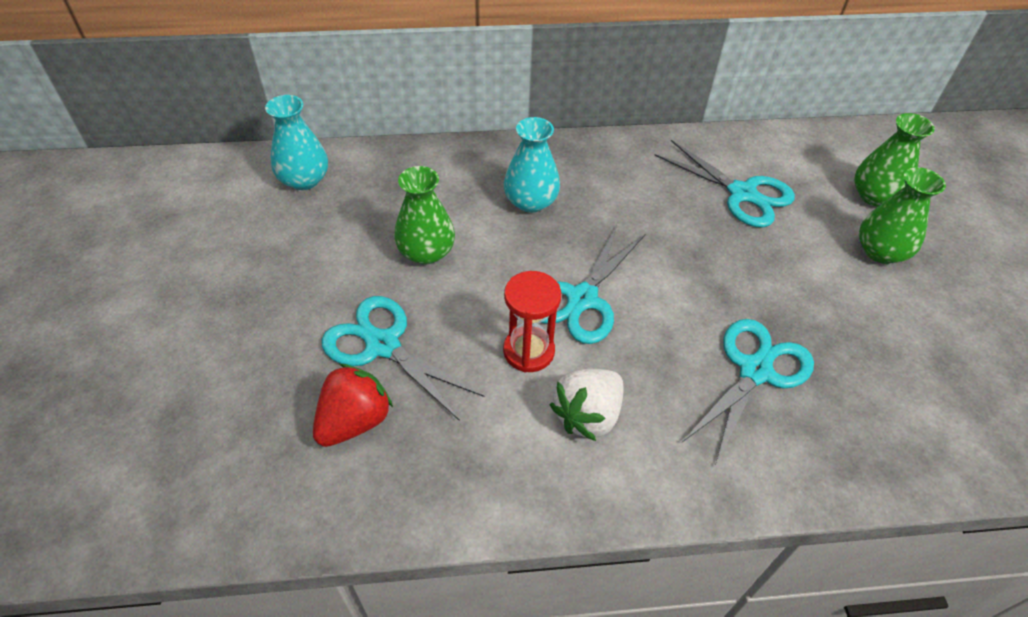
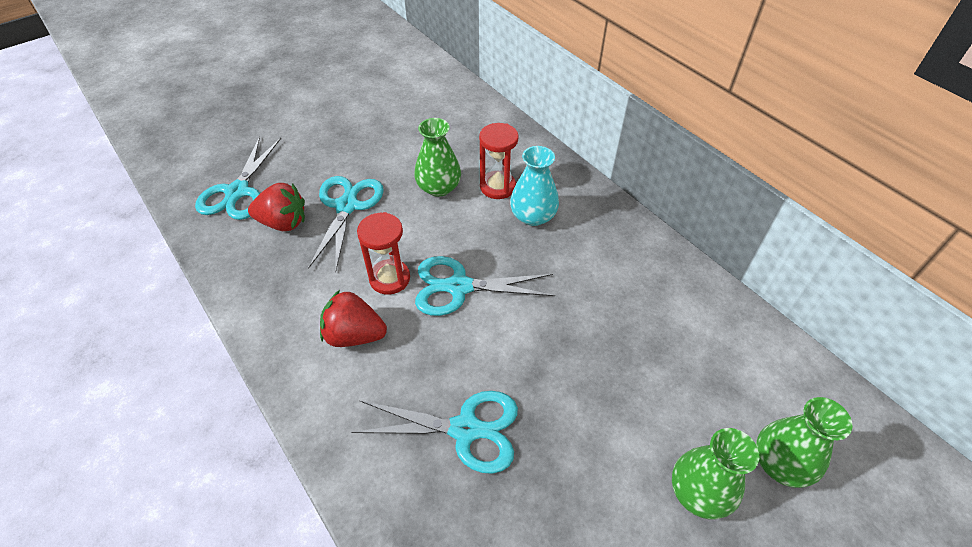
camera: 60 degrees right, 0 degrees up
turquoise vase [265,95,328,190] -> none
white strawberry [550,369,624,441] -> red strawberry [320,290,387,347]
turquoise scissors [655,140,795,227] -> turquoise scissors moved to [195,136,281,220]
none -> red hourglass [479,123,519,199]

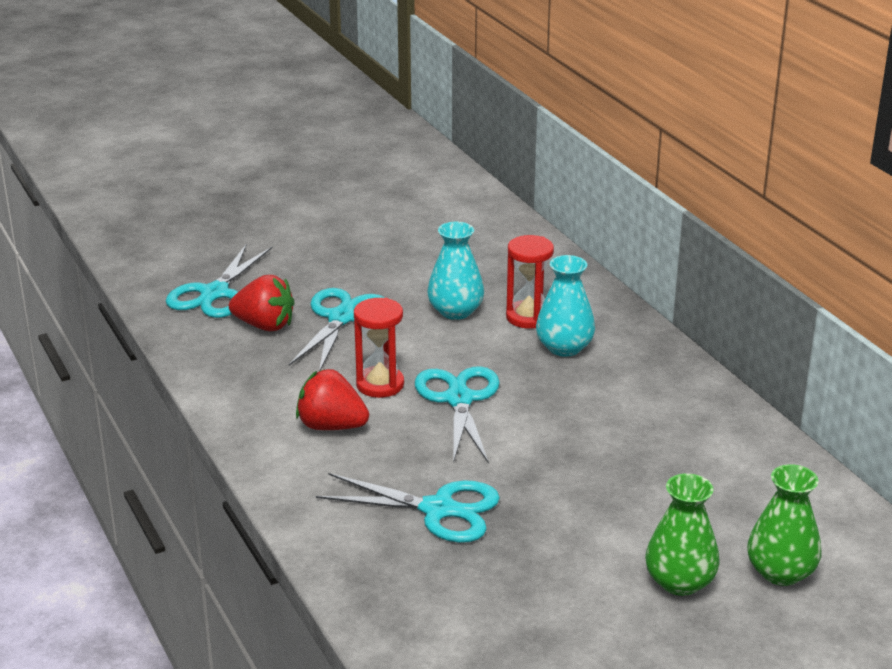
camera: 10 degrees right, 20 degrees down
green vase [414,118,461,197] -> turquoise vase [427,222,484,320]
turquoise scissors [415,256,555,316] -> turquoise scissors turned 75 degrees clockwise [415,366,500,464]

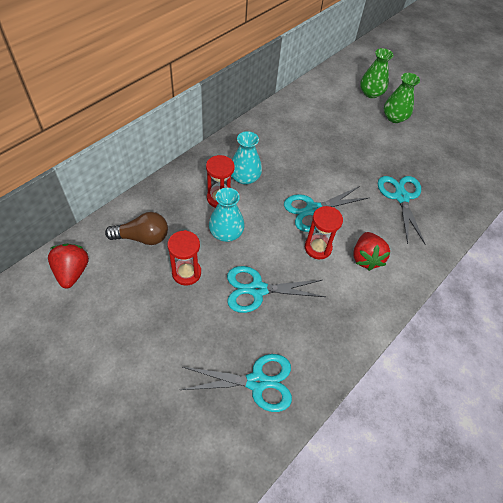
camera: 115 degrees left, 25 degrees up
red strawberry [229,275,295,331] -> red strawberry moved to [48,244,89,288]
none -> brown light bulb [105,212,168,245]
none -> red hourglass [167,230,201,285]

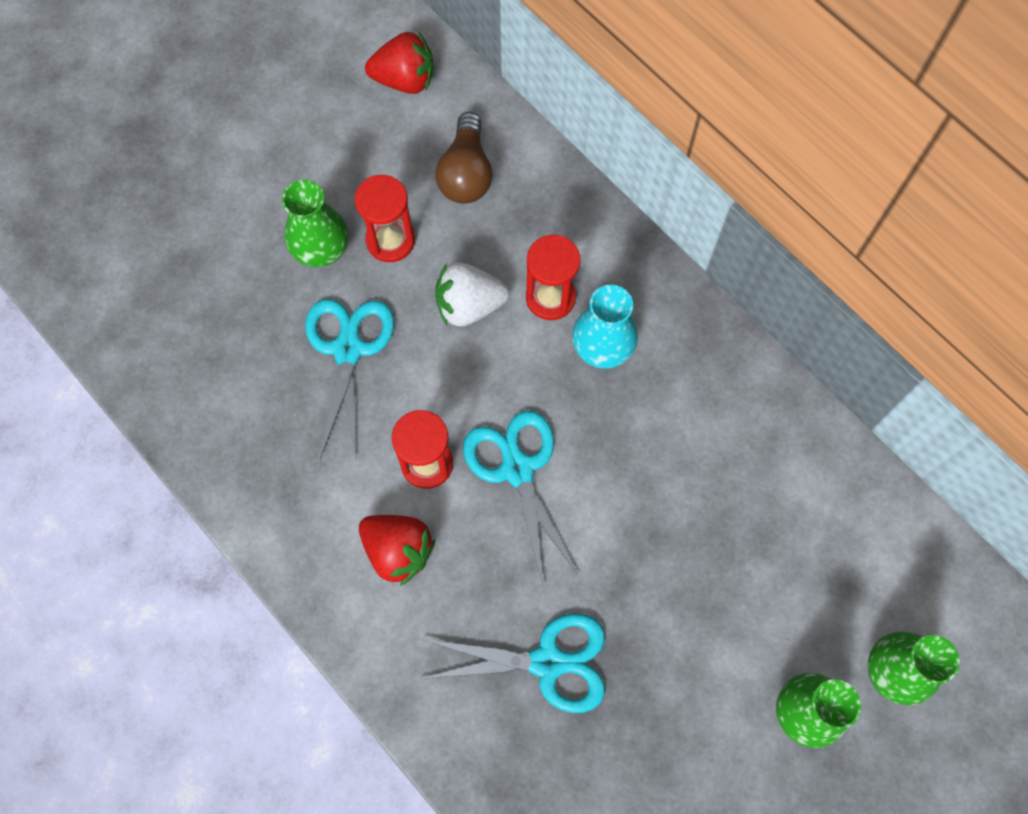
camera: 100 degrees right, 15 degrees up
turquoise scissors [181,354,292,412] -> none
turquoise vase [209,188,245,242] -> white strawberry [435,263,509,326]
red strawberry [353,232,391,271] -> red strawberry turned 150 degrees counterclockwise [359,515,435,586]
none -> green vase [282,180,348,267]

